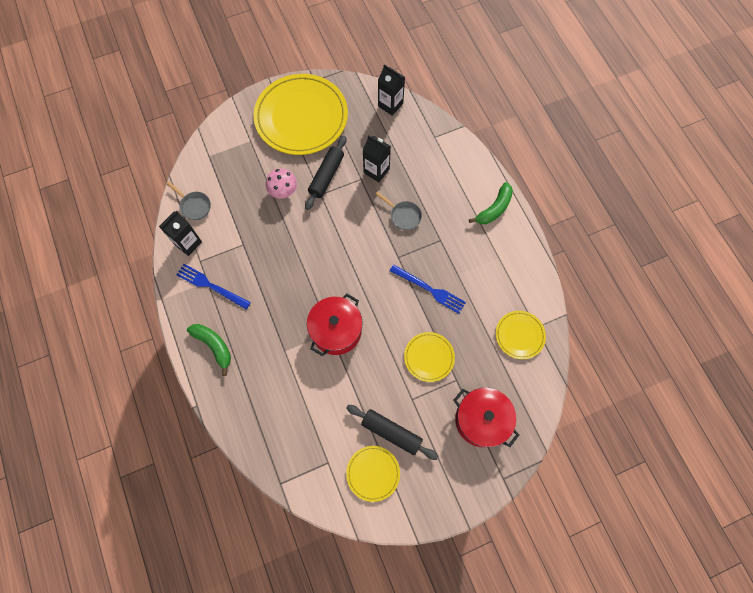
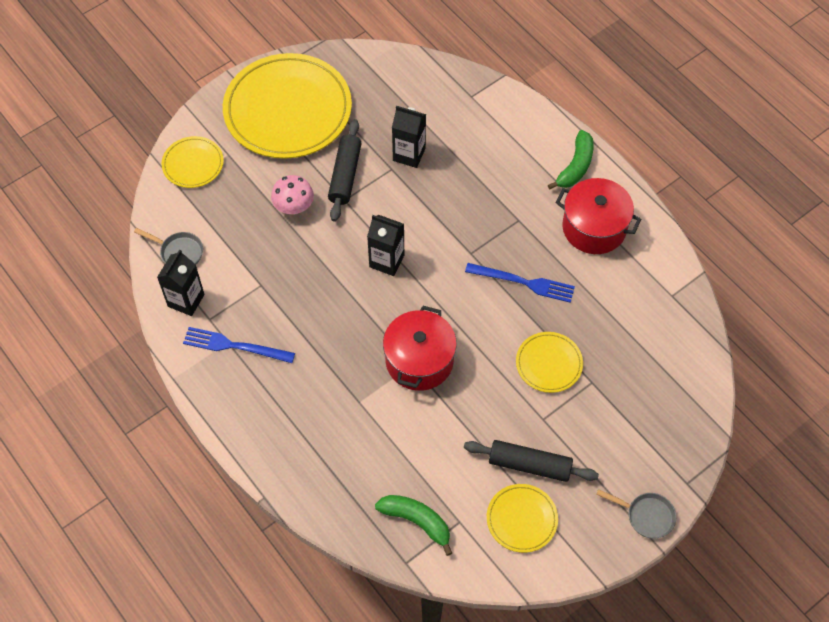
camera: 15 degrees left, 10 degrees down
green banana [187,324,231,376] -> green banana moved to [375,495,452,556]
grey pan [375,191,422,230] -> grey pan moved to [596,489,676,539]
black carton [378,64,405,116] -> black carton moved to [367,215,404,276]
red pot [454,388,519,447] -> red pot moved to [555,178,641,254]
yellow plate [496,311,546,359] -> yellow plate moved to [161,136,224,188]

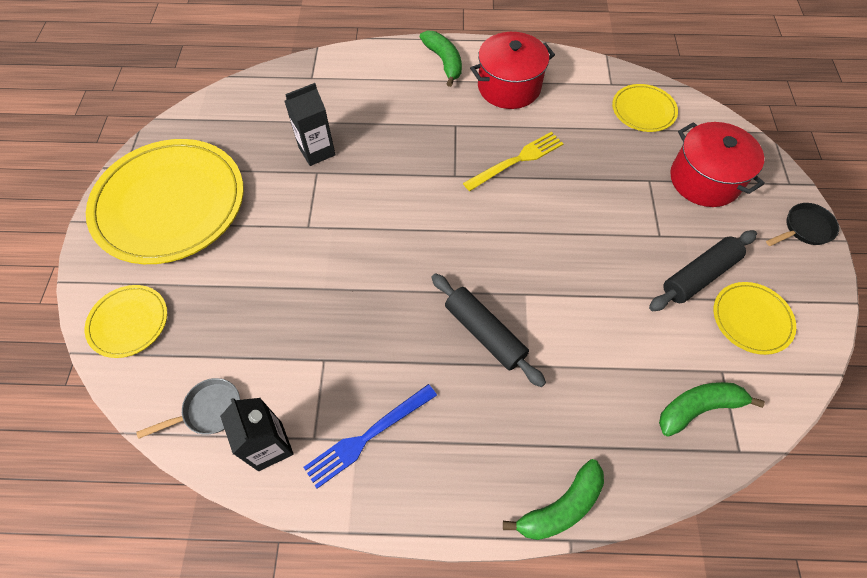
camera: 50 degrees left, 0 degrees up
pink mushroom [271,175,314,215] -> none
black rolling pin [328,119,362,222] -> black rolling pin moved to [431,273,546,387]
black carton [367,215,404,276] -> none
red pot [383,306,457,391] -> red pot moved to [670,122,765,207]
blue fork [465,263,575,303] -> yellow fork [463,132,564,191]
yellow plate [516,332,583,393] -> yellow plate moved to [612,84,678,132]
grey pan [596,489,676,539] -> black pan [766,203,839,246]
none -> green banana [503,459,604,540]

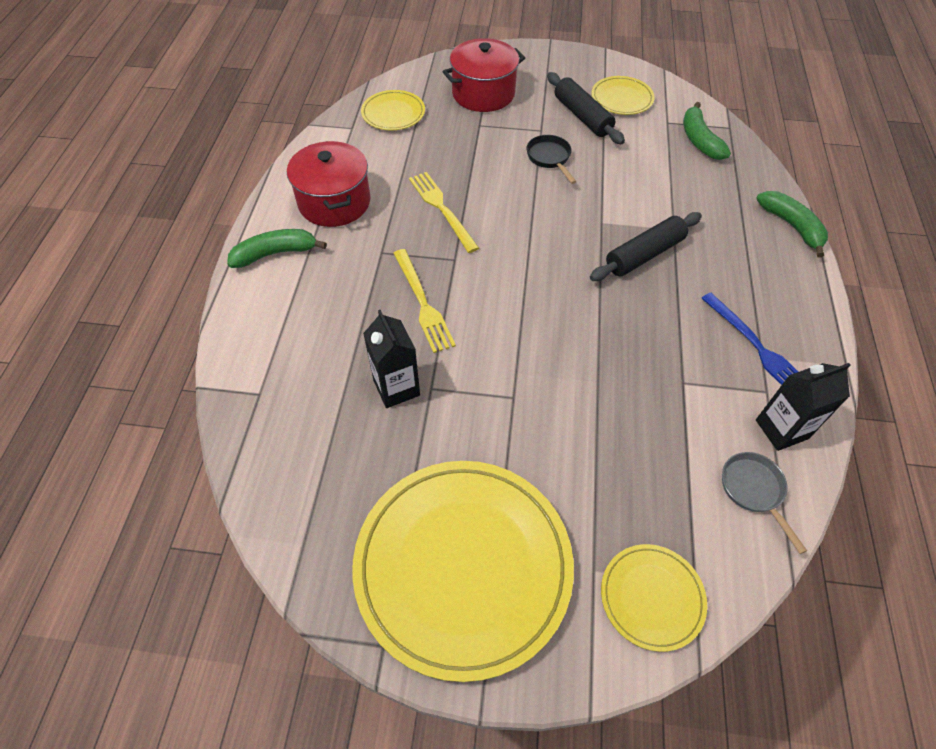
camera: 85 degrees left, 5 degrees down
black pan [766,203,839,246] -> black pan moved to [526,135,577,184]
none -> yellow fork [393,249,456,353]

